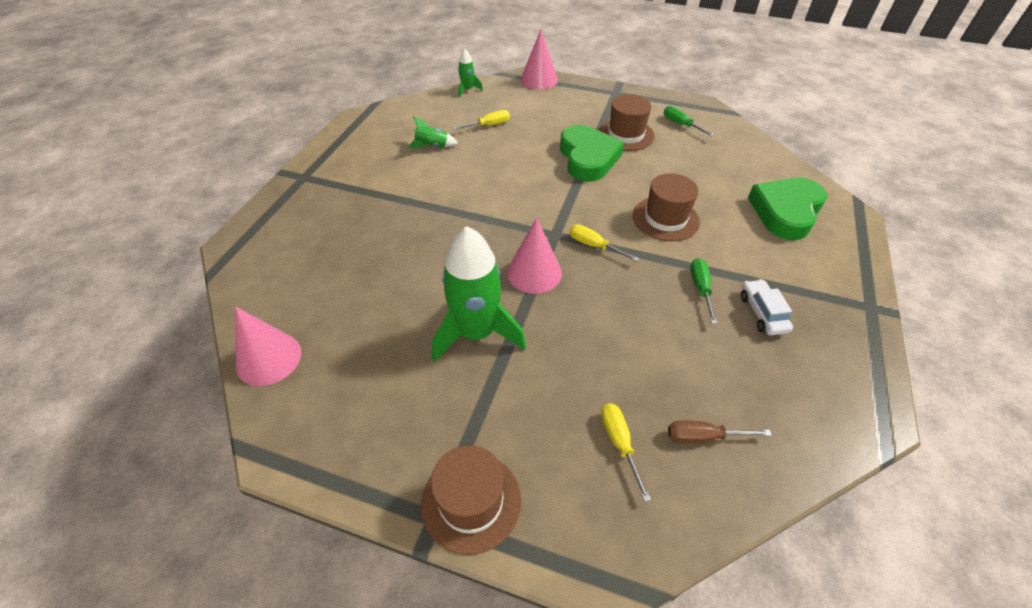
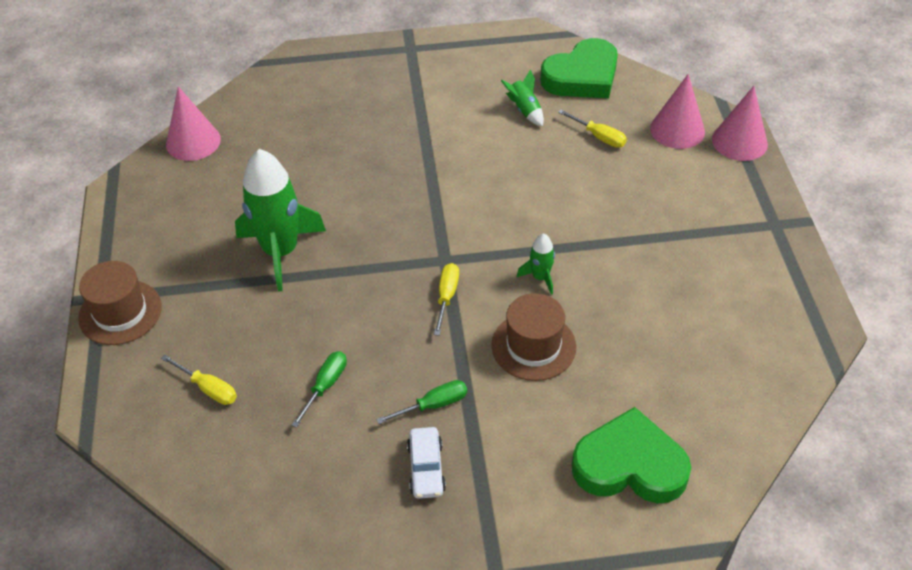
camera: 65 degrees right, 0 degrees up
green rocket [458,49,483,97] -> green rocket moved to [517,233,555,295]
pink cone [507,218,562,294] -> pink cone moved to [650,74,705,149]
green heart [560,125,624,181] -> green heart moved to [540,38,618,98]
brown hat [598,94,655,151] -> none
yellow screwdriver [601,403,651,502] -> yellow screwdriver turned 75 degrees clockwise [161,355,237,405]
green screwdriver [664,106,714,136] -> green screwdriver moved to [291,351,347,428]
brown screwdriver [668,421,772,443] -> none
white car [741,279,793,335] -> white car turned 120 degrees clockwise [407,427,446,499]

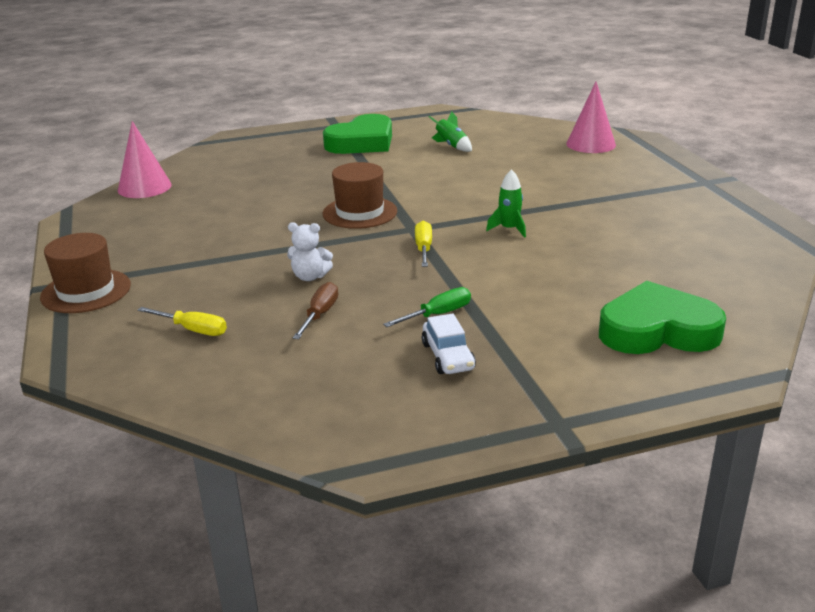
camera: 10 degrees left, 20 degrees down
green rocket [235,149,326,292] -> none
green screwdriver [291,351,347,428] -> brown screwdriver [293,282,338,339]
brown hat [491,293,576,381] -> brown hat moved to [323,162,397,229]
green heart [540,38,618,98] -> green heart moved to [323,114,392,154]
yellow screwdriver [558,110,627,148] -> none
pink cone [712,86,768,161] -> none
none -> white teddy bear [287,222,333,281]

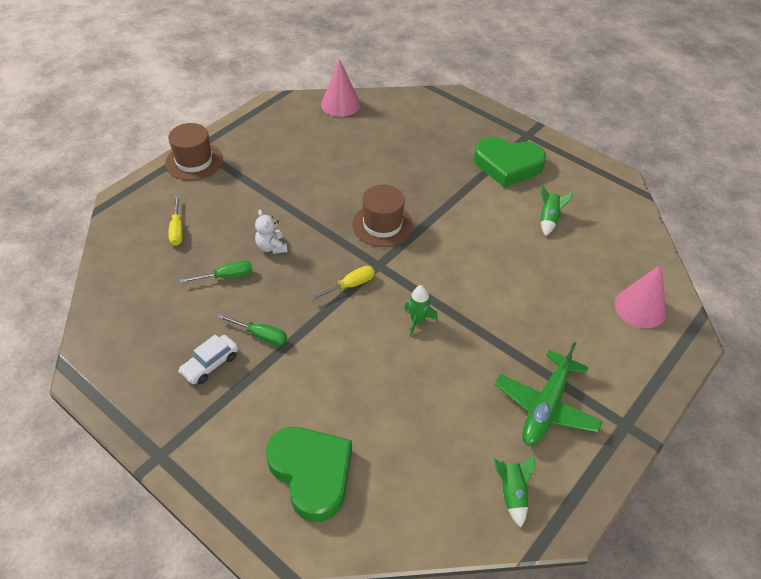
camera: 55 degrees right, 20 degrees up
brown screwdriver [293,282,338,339] -> green screwdriver [180,261,253,283]
none -> green rocket [494,455,535,528]
none -> green plane [495,342,603,446]

